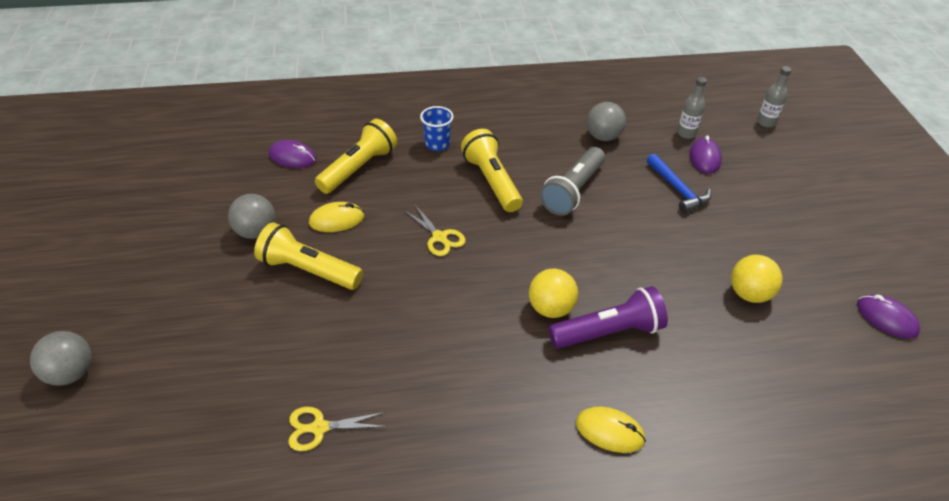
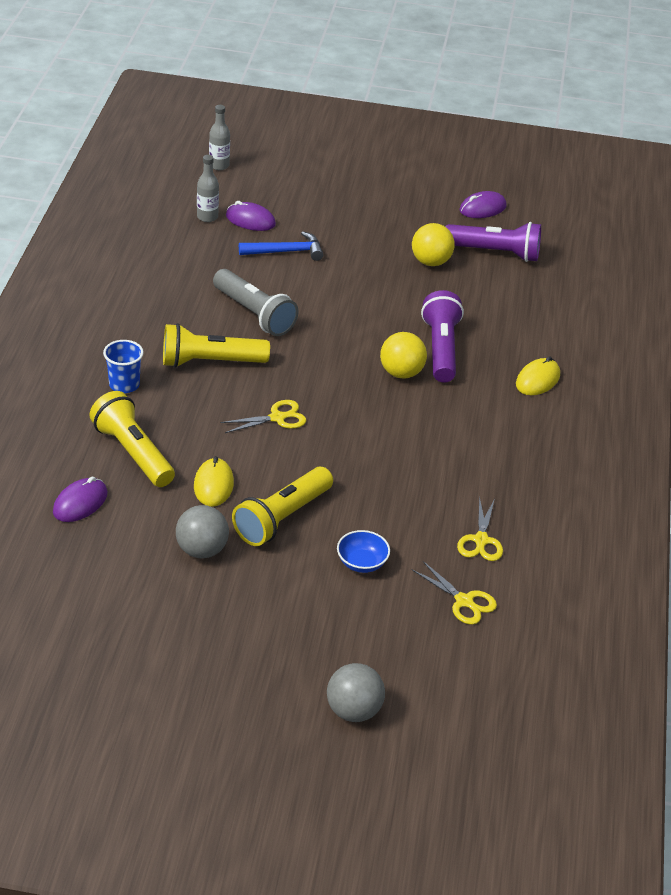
camera: 75 degrees left, 5 degrees down
grey ball [587,102,626,141] -> none
none -> blue bowl [337,530,390,573]
none -> yellow scissors [412,561,497,625]
none -> purple flashlight [446,222,541,262]

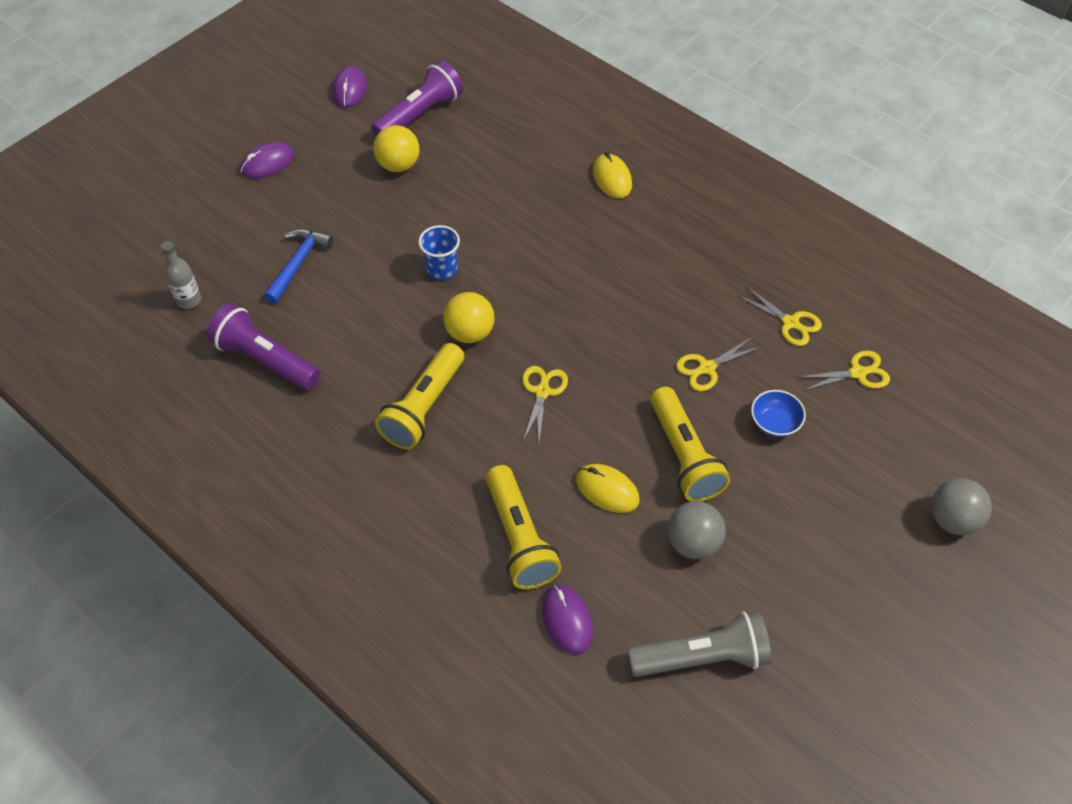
camera: 55 degrees left, 15 degrees up
yellow flashlight [89,391,175,487] -> yellow flashlight turned 105 degrees counterclockwise [486,465,562,589]
blue cup [103,340,144,393] -> blue cup moved to [418,225,460,280]
grey bottle [209,105,230,170] -> none
grey flashlight [213,269,299,336] -> grey flashlight moved to [627,611,771,677]
purple mouse [226,201,276,231] -> purple mouse moved to [240,142,295,179]
yellow ball [380,332,427,379] -> yellow ball moved to [443,292,495,343]
purple flashlight [421,290,464,383] -> purple flashlight moved to [206,303,320,390]
none -> yellow scissors [676,337,761,391]

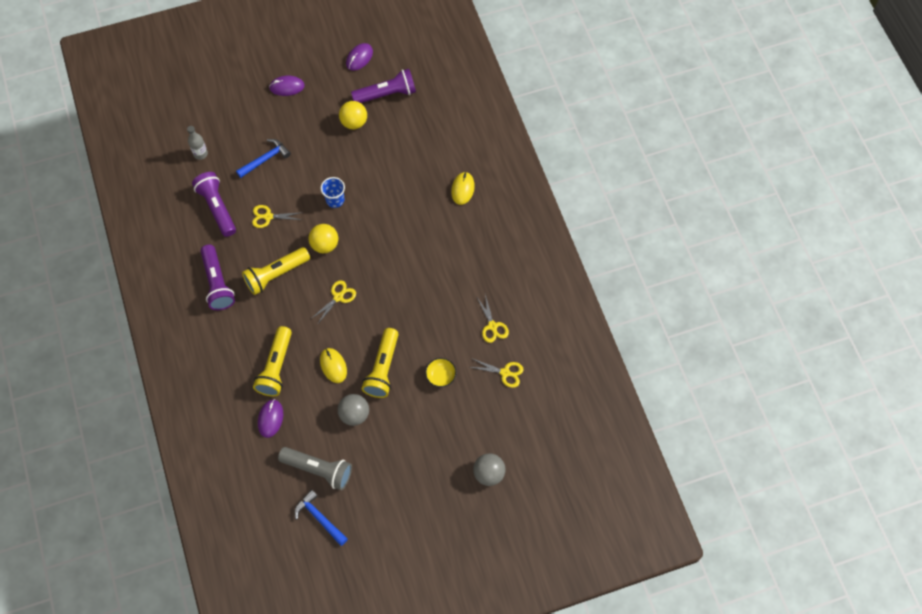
camera: 30 degrees right, 10 degrees up
yellow scissors [676,337,761,391] -> yellow scissors moved to [252,205,303,228]
blue bowl [751,390,806,437] -> yellow bowl [425,358,457,387]
none -> purple flashlight [201,245,235,310]
none -> blue hammer [294,489,348,546]

